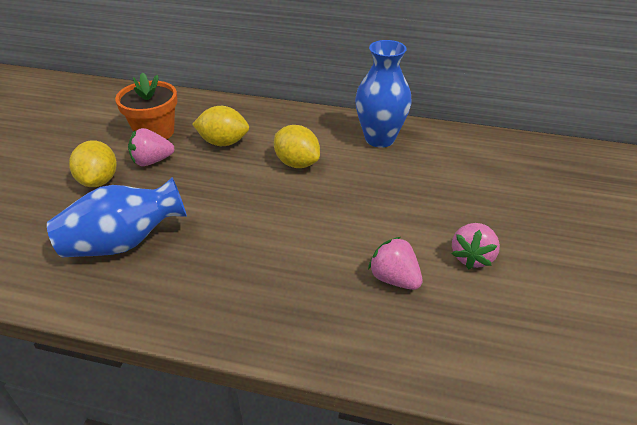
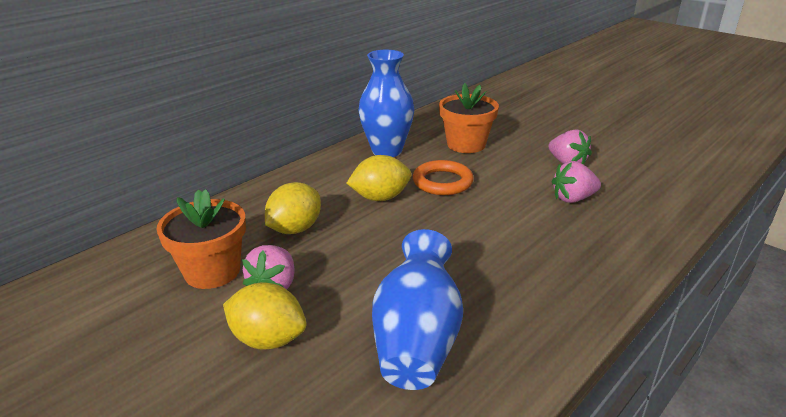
camera: 60 degrees left, 10 degrees down
none -> orange ring [413,160,474,195]
none -> orange flower pot [439,83,499,153]

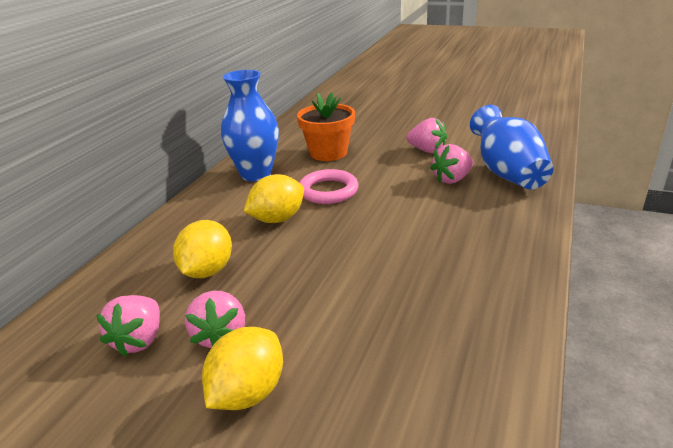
camera: 20 degrees left, 0 degrees up
orange flower pot [156,189,246,289] -> pink strawberry [96,295,160,357]
yellow lemon [223,283,307,350] -> yellow lemon turned 60 degrees counterclockwise [202,327,283,410]
blue vase [372,229,463,390] -> blue vase moved to [470,105,553,189]
orange ring [413,160,474,195] -> pink ring [299,169,359,204]

